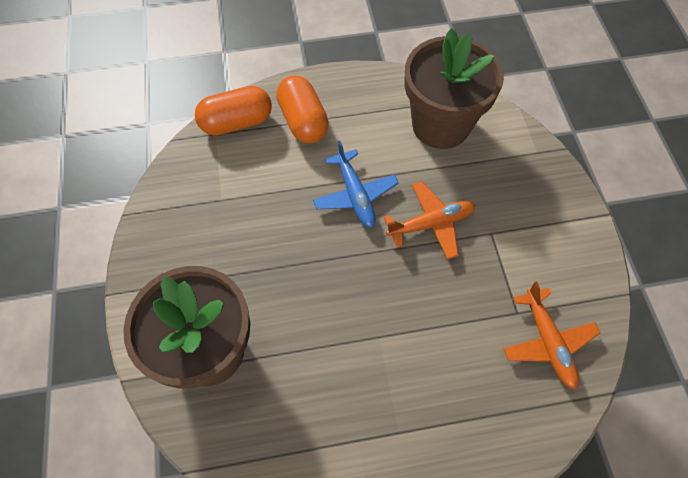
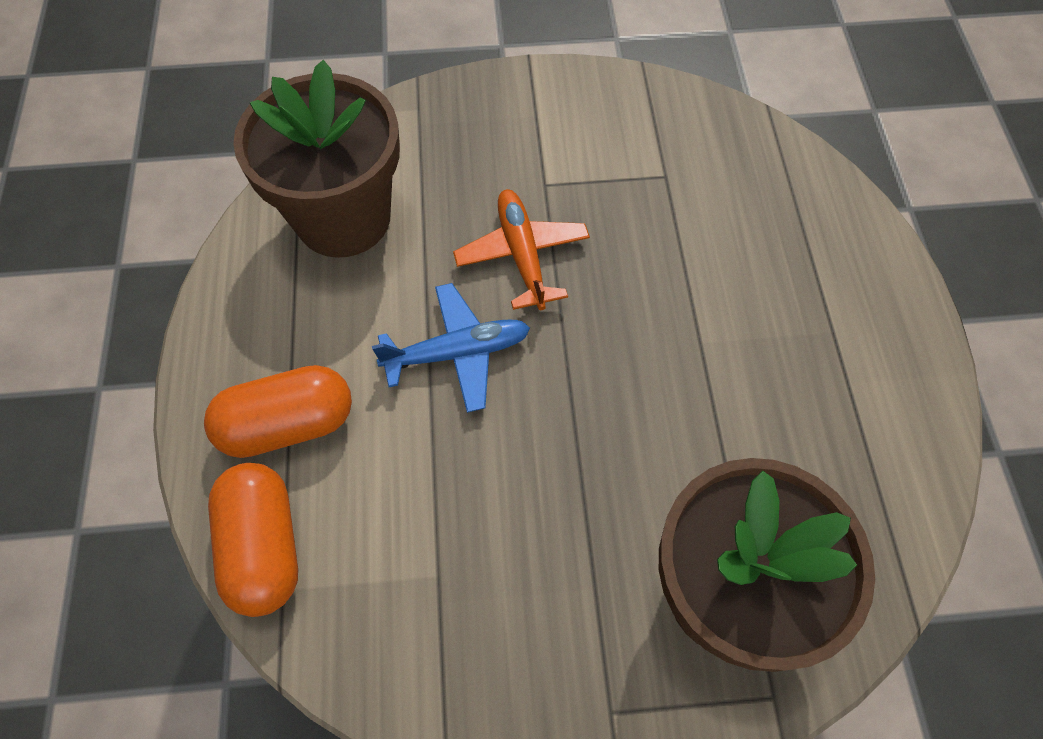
camera: 85 degrees left, 0 degrees up
orange plane [504,281,600,390] -> none

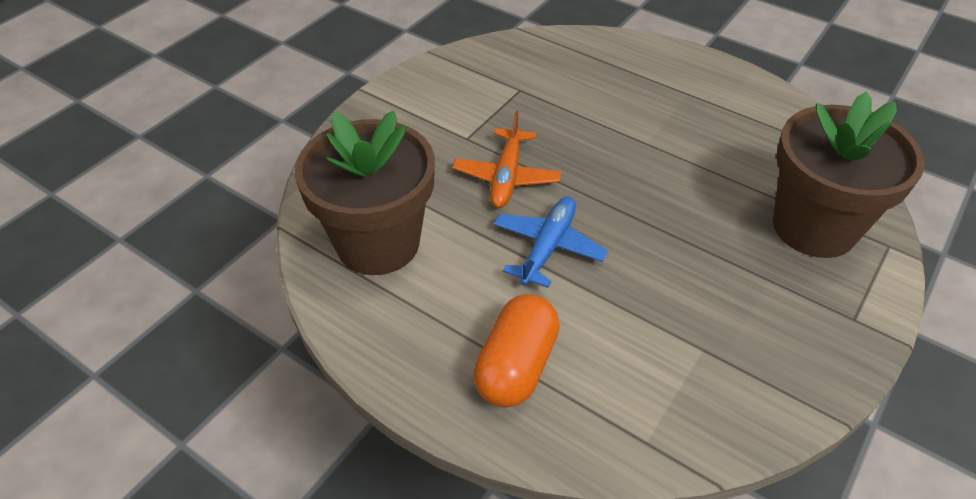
camera: 50 degrees left, 15 degrees down
orange capsule [208,463,298,617] -> none
orange plane [453,189,590,310] -> orange plane turned 105 degrees counterclockwise [452,111,561,208]

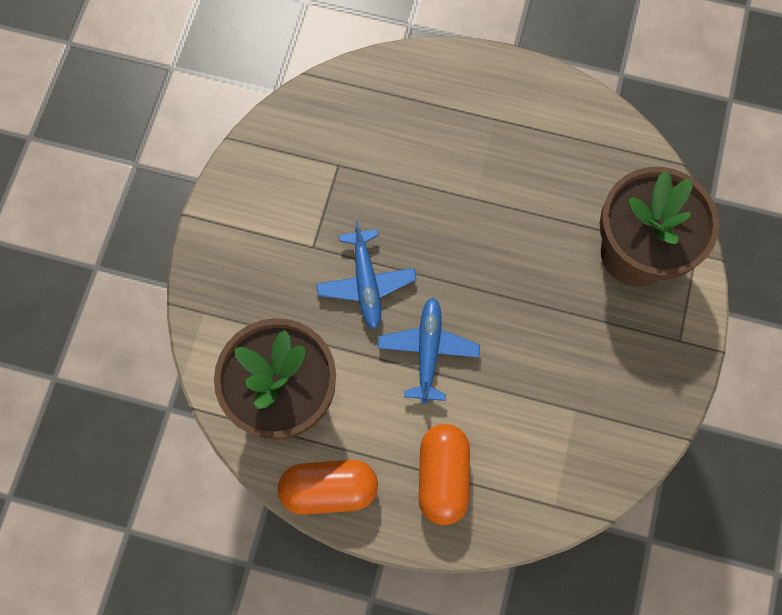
camera: 20 degrees left, 25 degrees up
orange plane [452,111,561,208] -> blue plane [316,221,417,329]
none -> orange capsule [278,460,378,515]

